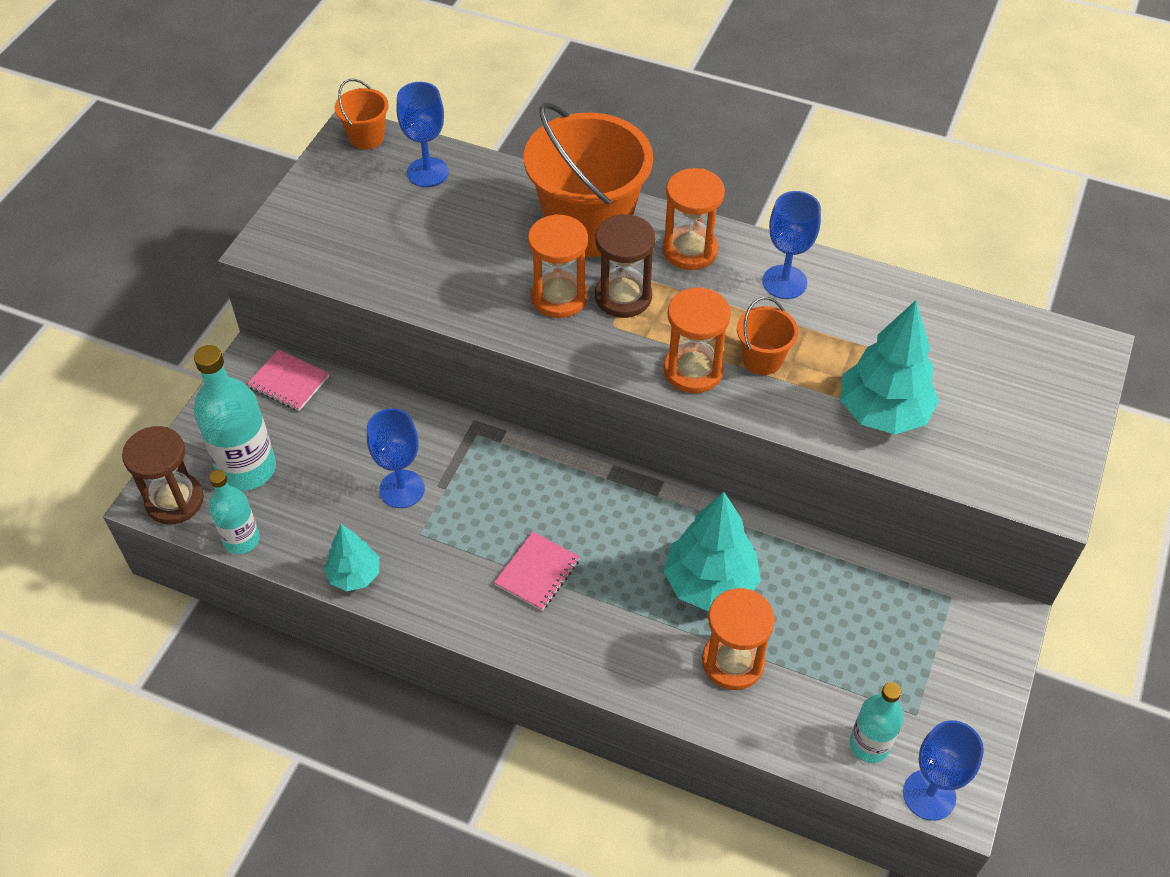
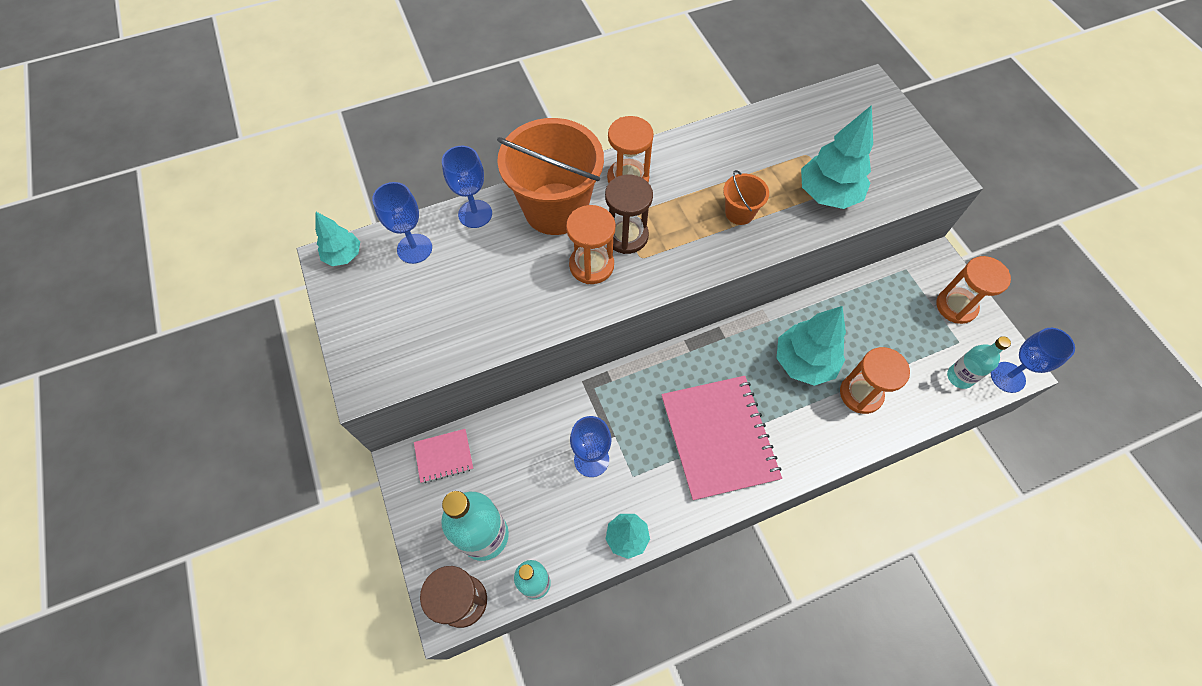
camera: 45 degrees left, 10 degrees up
orange bucket [335,79,389,150] -> turquoise tree [315,212,360,266]
pink notebook [494,531,580,611] -> pink notebook [661,376,782,501], size x2.13
orange hourglass [664,287,731,393] -> orange hourglass moved to [936,256,1011,324]
blue goblet [762,191,821,299] -> blue goblet moved to [442,146,492,228]

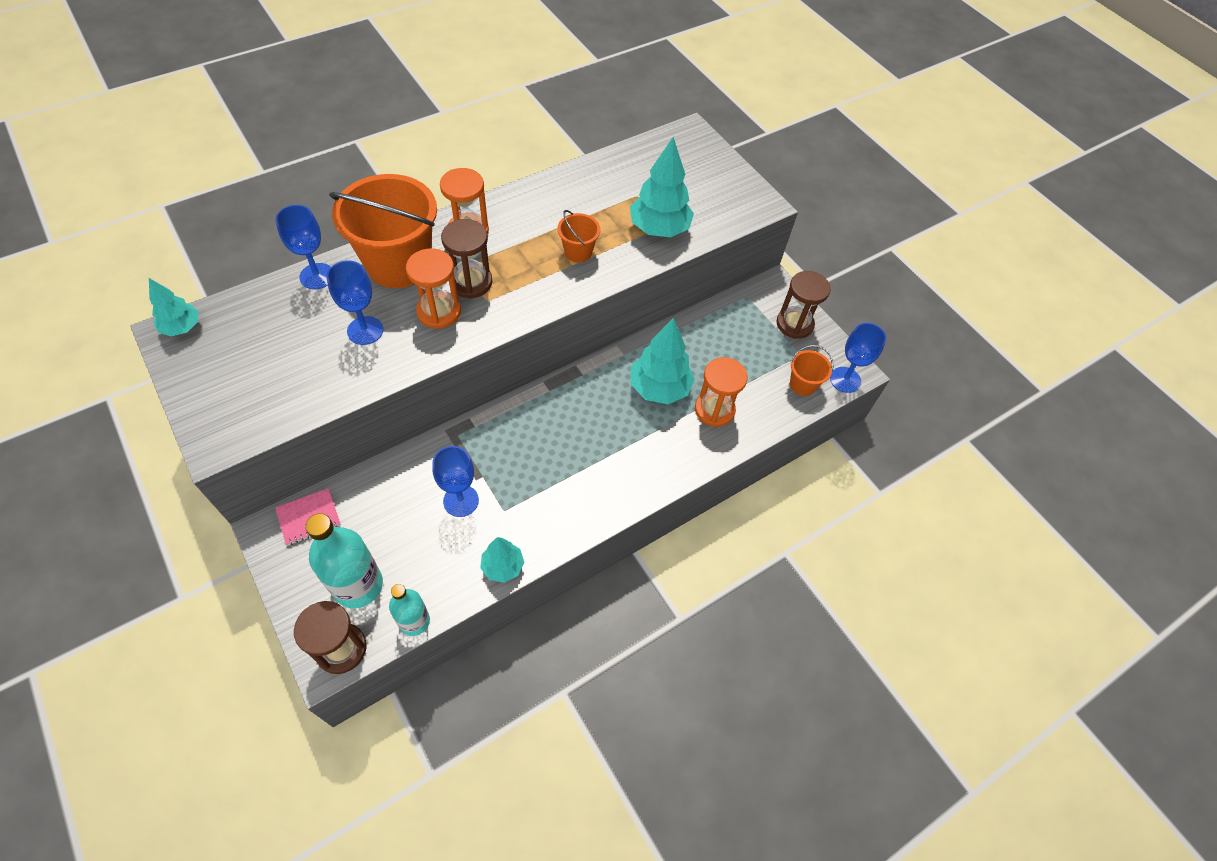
camera: 15 degrees left, 5 degrees down
blue goblet [372,182,432,264] -> blue goblet moved to [326,260,383,345]
pink notebook [661,376,782,501] -> none
orange hourglass [936,256,1011,324] -> brown hourglass [777,271,830,339]
turquoise bottle [947,336,1011,389] -> orange bucket [790,345,833,396]

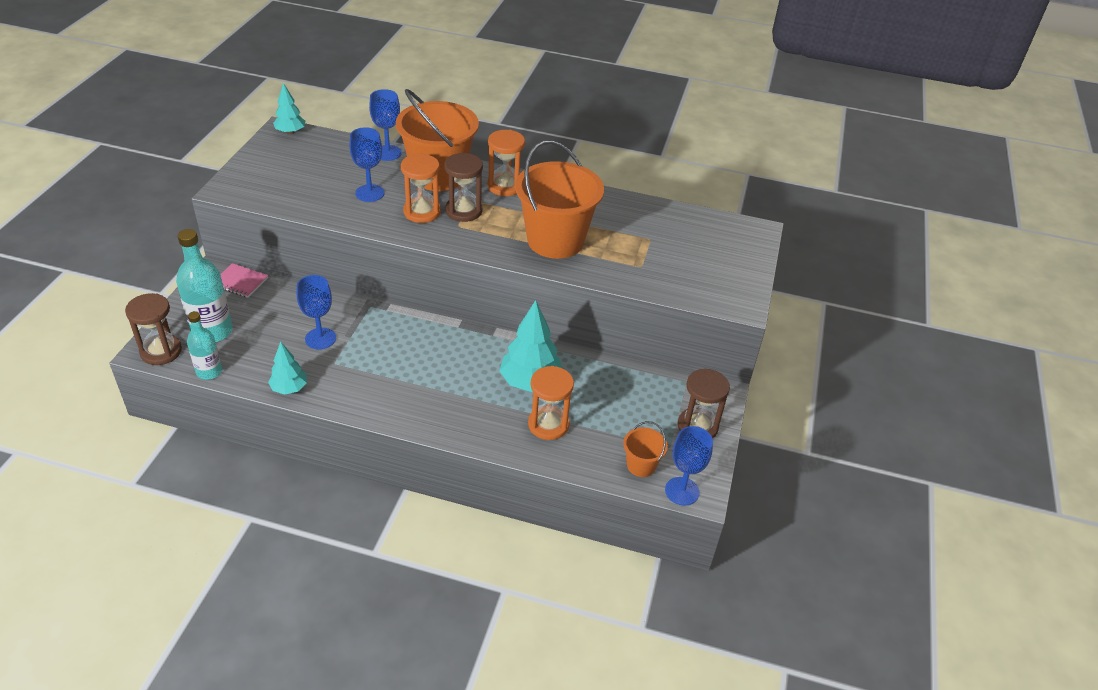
camera: 50 degrees right, 15 degrees down
orange bucket [558,210,600,263] -> orange bucket [515,140,604,259], size x2.21
turquoise tree [630,137,694,237] -> none

